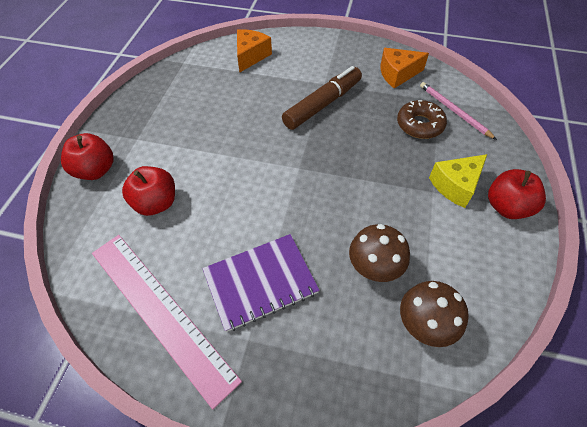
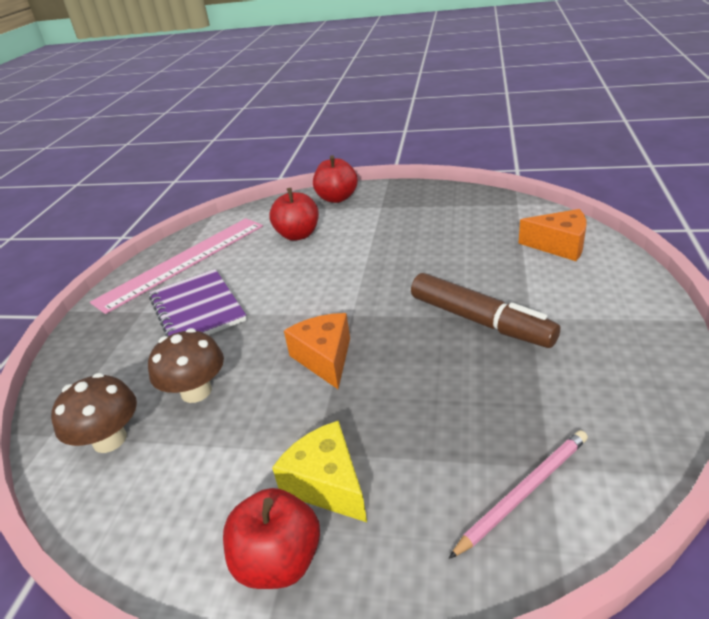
camera: 90 degrees right, 20 degrees down
orange cheese [381,48,429,88] -> orange cheese moved to [284,313,350,389]
brown donut [397,100,447,139] -> none

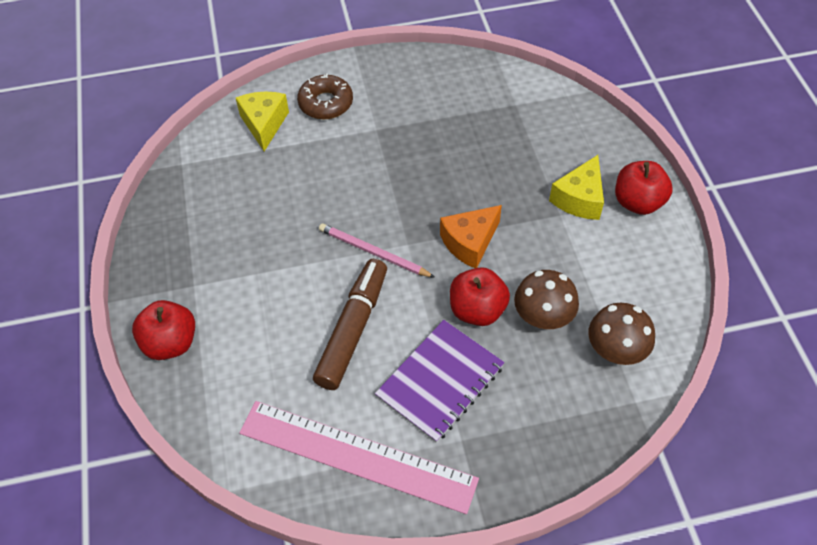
camera: 115 degrees left, 20 degrees up
red apple [269,188,319,241] -> red apple moved to [450,267,510,326]
brown marker [411,273,560,348] -> brown marker moved to [313,259,387,390]
pink pencil [449,430,588,559] -> pink pencil moved to [319,223,435,278]
orange cheese [518,209,586,261] -> yellow cheese [236,91,289,151]
none -> brown donut [297,74,353,119]

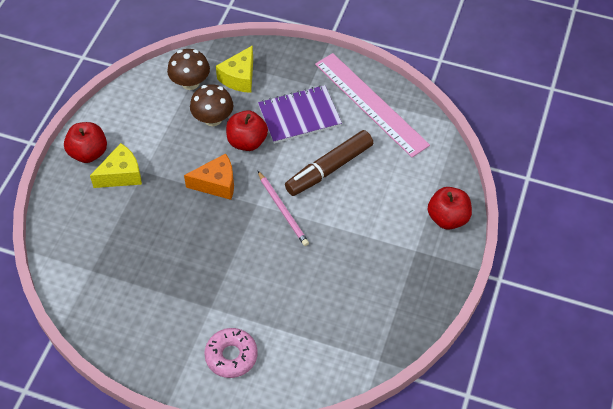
camera: 150 degrees left, 0 degrees up
yellow cheese [236,91,289,151] -> yellow cheese moved to [216,45,253,93]
brown donut [297,74,353,119] -> pink donut [204,328,258,378]

